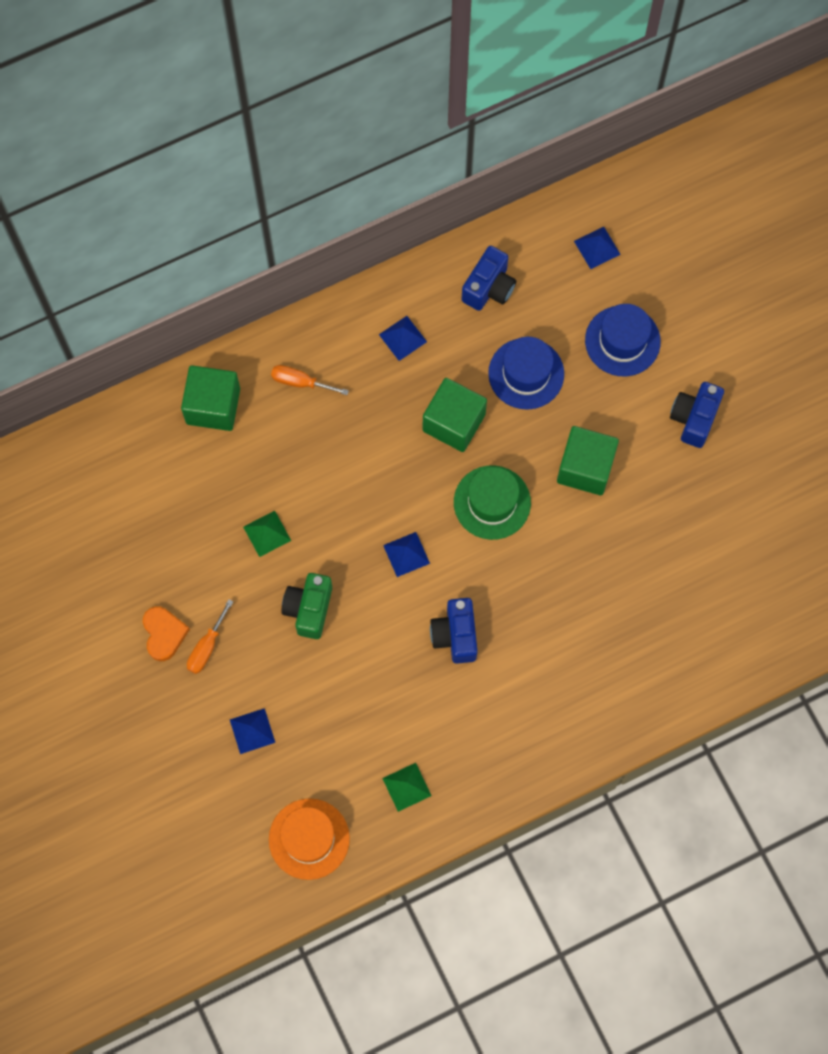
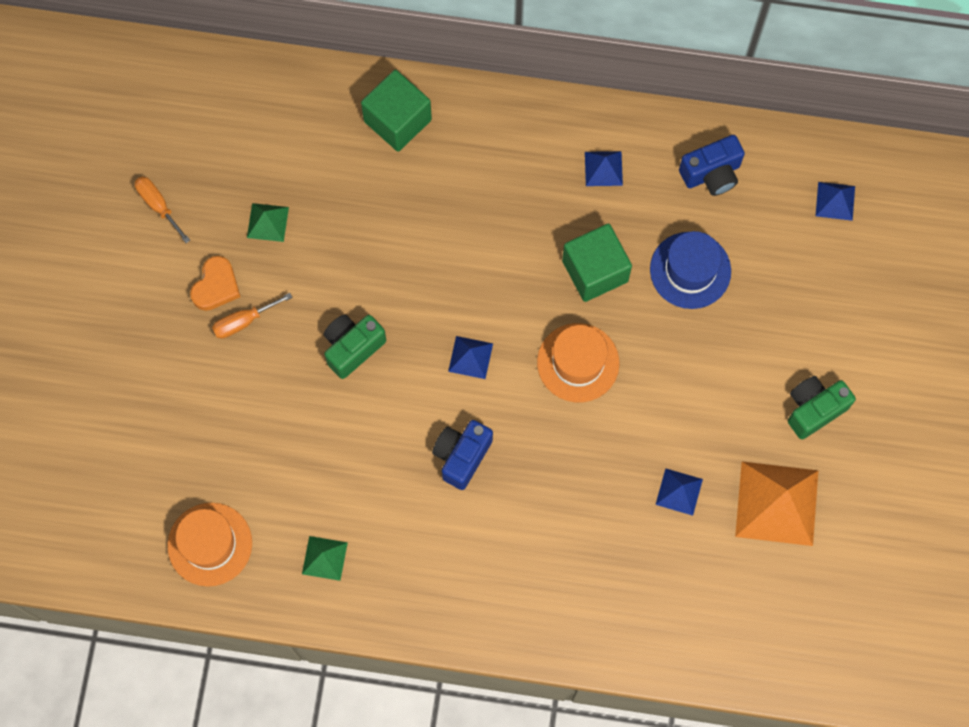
camera: 35 degrees right, 0 degrees up
blue pyramid [230,708,275,754] -> blue pyramid moved to [655,468,703,516]
green pyramid [243,511,291,557] -> green pyramid moved to [247,203,289,242]
orange screwdriver [271,365,349,395] -> orange screwdriver moved to [135,176,190,243]
green hat [454,465,531,540] -> orange hat [537,323,619,402]
green cube [557,426,619,495] -> none
blue hat [585,304,661,376] -> none
blue camera [670,382,724,448] -> green camera [788,376,856,439]
none -> orange pyramid [735,461,819,546]

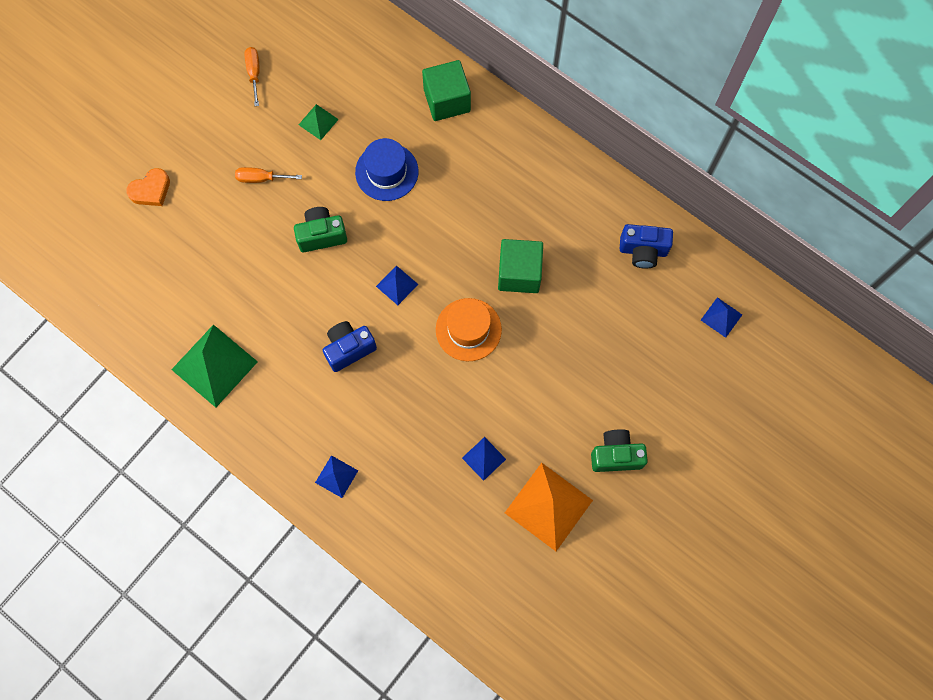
camera: 30 degrees right, 0 degrees up
orange hat [167,503,252,587] -> none
orange heart [190,256,240,311] -> orange heart moved to [126,168,170,206]
green pyramid [302,536,348,581] -> green pyramid [171,325,258,407], size x1.99
blue pyramid [585,151,623,186] -> blue pyramid moved to [315,455,358,498]
blue hat [650,231,731,309] -> blue hat moved to [355,138,419,201]

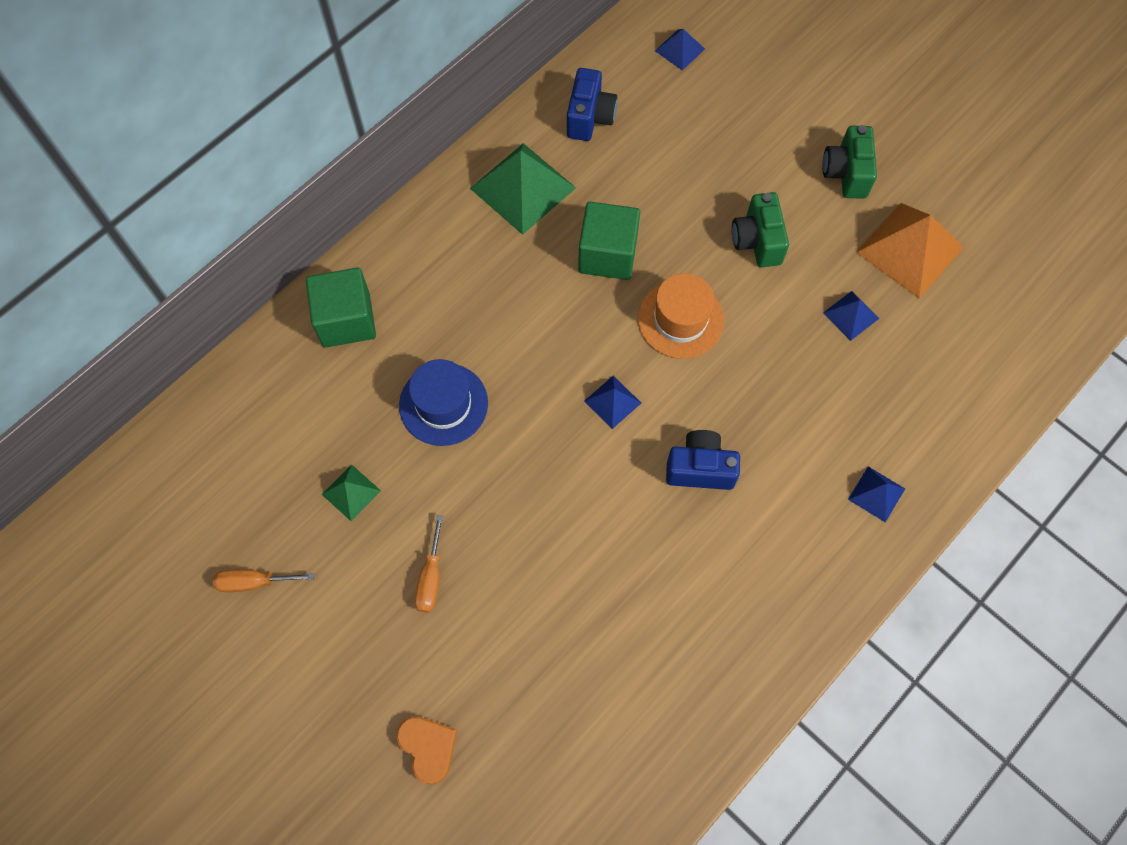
camera: 85 degrees left, 5 degrees down
green pyramid [171,325,258,407] -> green pyramid moved to [470,143,576,235]
green camera [294,207,347,252] -> green camera moved to [732,192,789,267]
blue camera [323,321,377,372] -> blue camera turned 120 degrees clockwise [666,430,740,490]

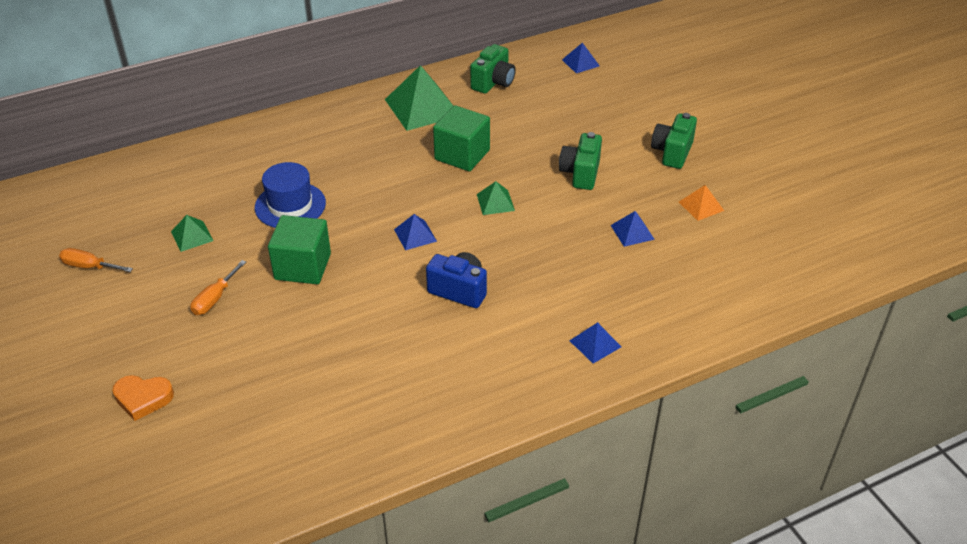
camera: 20 degrees right, 25 degrees down
green cube [306,268,376,348] -> green cube moved to [268,215,331,284]
orange heart [396,716,457,784] -> orange heart turned 105 degrees clockwise [112,375,174,421]
blue camera [567,68,617,141] -> green camera [470,44,516,94]
orange hat [638,273,724,359] -> green pyramid [477,181,515,215]
orange pyramid [856,203,964,298] -> orange pyramid [679,185,724,221], size x0.50

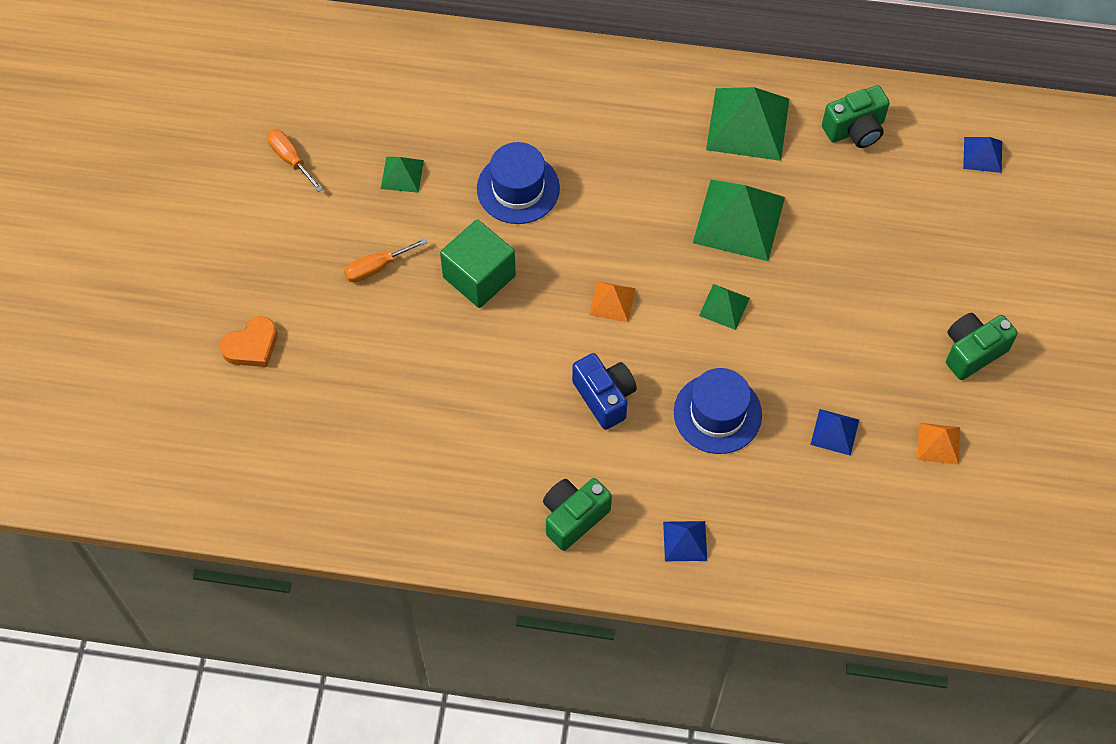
camera: 35 degrees right, 20 degrees up
orange heart [112,375,174,421] -> orange heart turned 75 degrees counterclockwise [220,316,278,367]
blue pyramid [394,214,437,250] -> orange pyramid [589,281,636,322]
green cube [433,105,490,171] -> green pyramid [693,180,785,261]
green camera [559,132,602,190] -> green camera moved to [543,478,612,551]
none -> blue hat [674,368,762,454]

